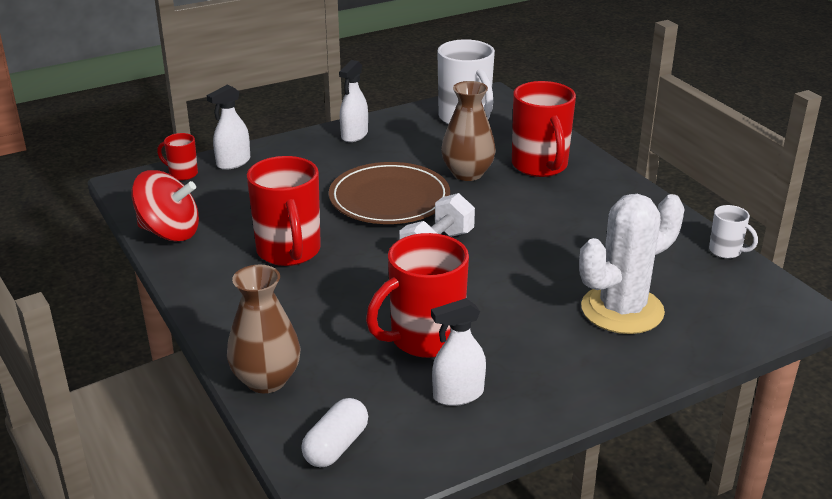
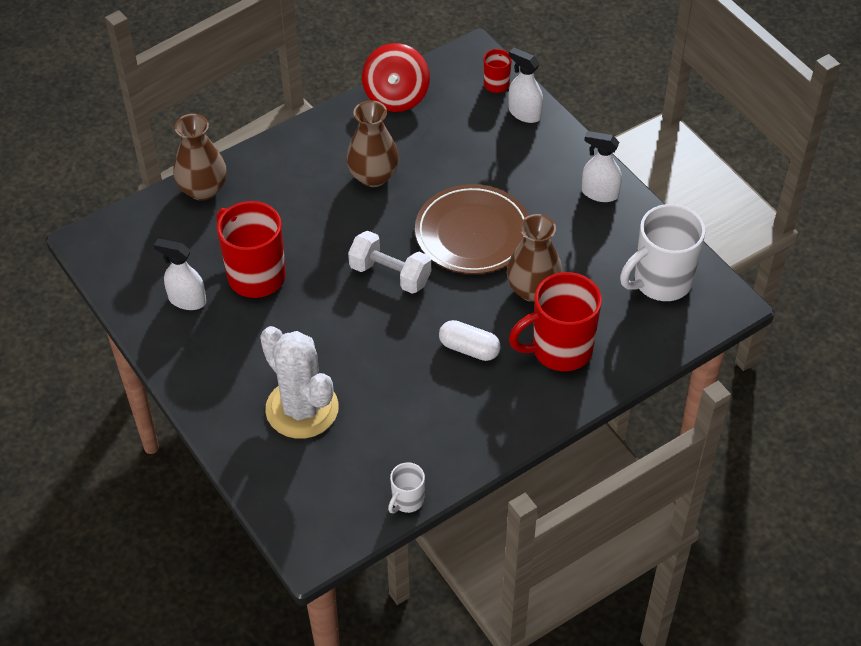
camera: 85 degrees right, 20 degrees up
red mug [247,156,321,266] -> brown vase [346,100,399,187]
white capsule [301,398,368,467] -> white capsule moved to [439,320,501,361]
white spray bottle [431,298,486,406] -> white spray bottle turned 45 degrees counterclockwise [154,239,206,310]

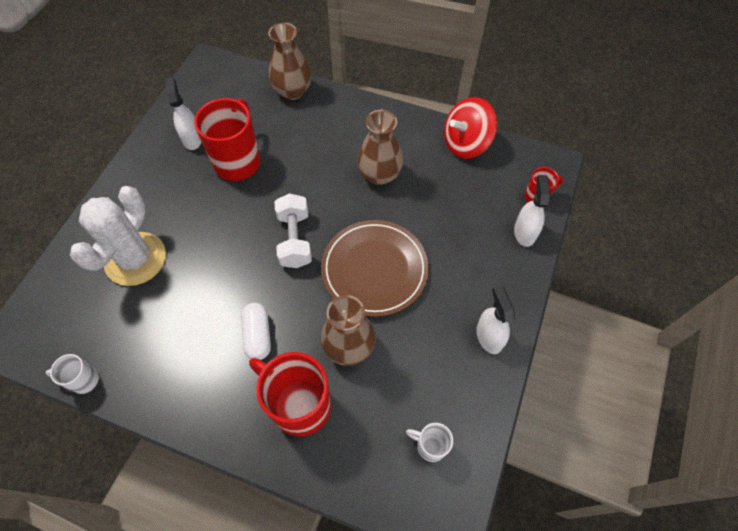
camera: 55 degrees right, 10 degrees up
white mug [620,204,706,301] -> white mug [406,423,453,462], size x0.49

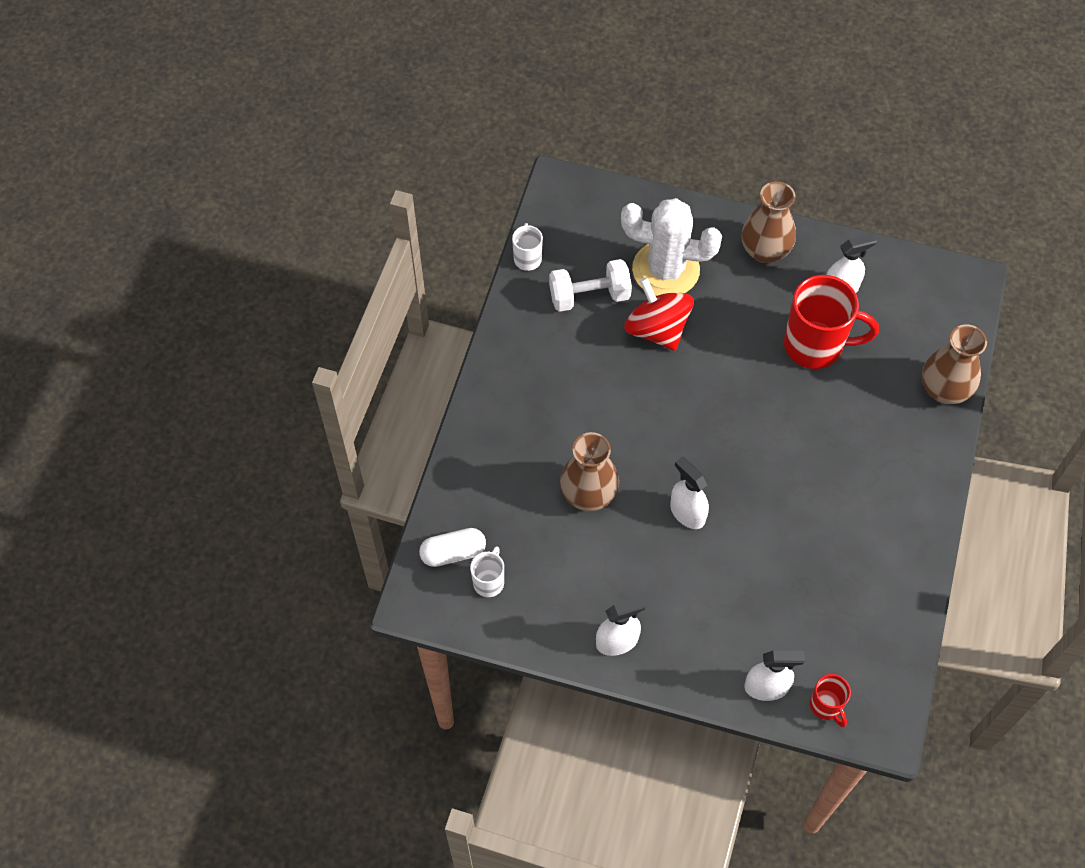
camera: 85 degrees right, 0 degrees up
white capsule [241,303,271,360] -> white capsule moved to [419,528,486,567]
red mug [249,352,331,437] -> none
white dumbbell [275,193,312,268] -> white dumbbell moved to [549,259,632,312]
brown plate [321,220,429,317] -> white spray bottle [670,457,709,529]
brown vase [357,110,404,185] -> brown vase moved to [742,181,796,263]
red spinning top [444,97,497,159] -> red spinning top moved to [624,278,694,351]

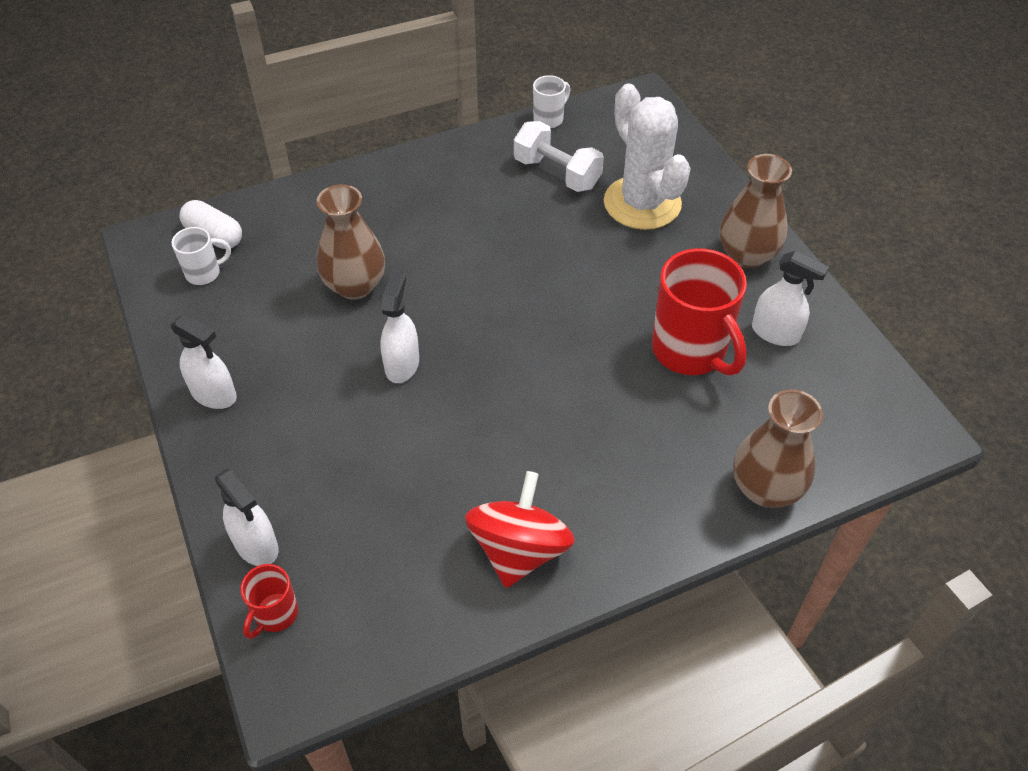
camera: 50 degrees right, 10 degrees down
red spinning top [624,278,694,351] -> red spinning top moved to [465,471,575,588]

